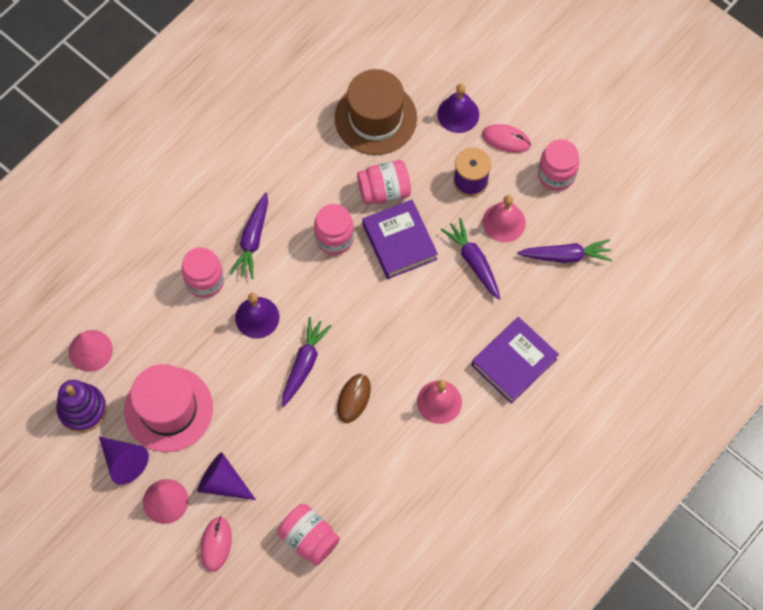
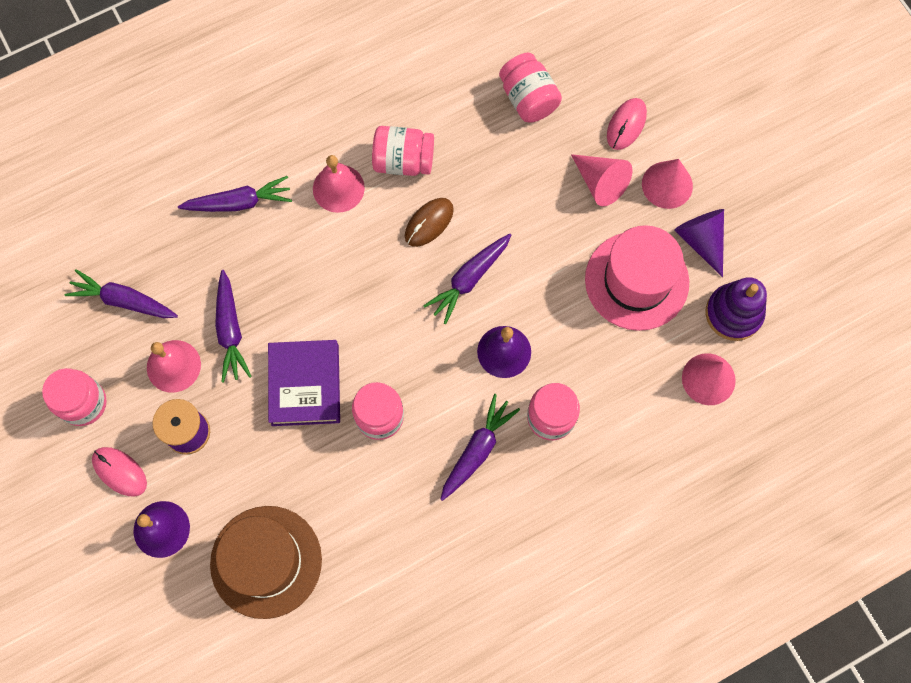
camera: 160 degrees left, 5 degrees up
purple cone [197,452,256,500] -> pink cone [571,154,632,206]
pink jar [357,160,411,205] -> pink jar moved to [372,126,434,176]
purple book [471,317,559,404] -> purple carrot [178,176,292,212]

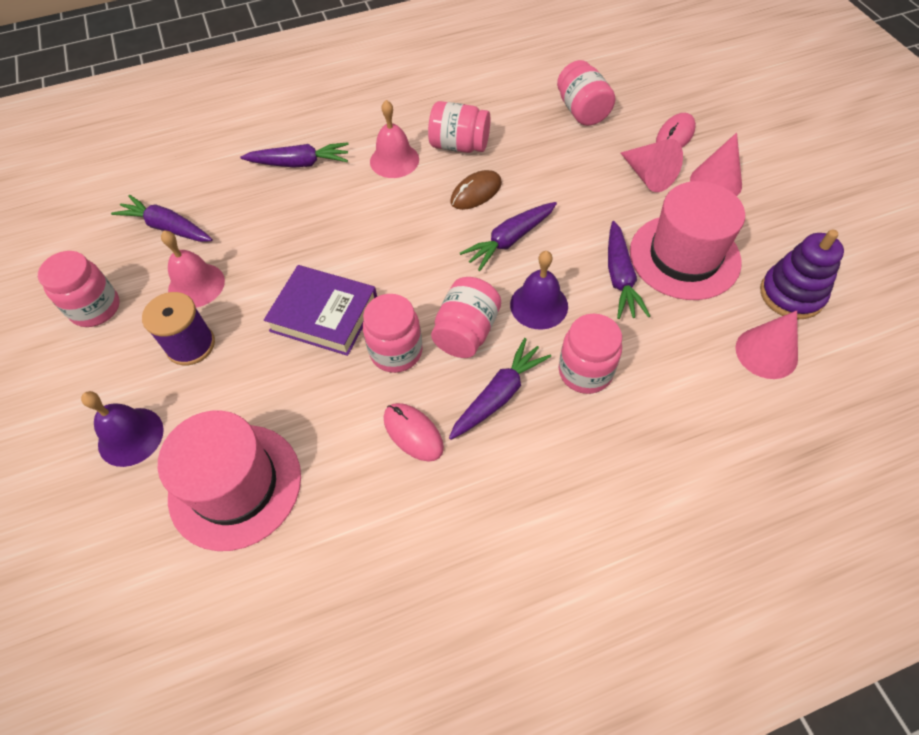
camera: 10 degrees right, 15 degrees down
pink mouse [92,447,147,497] -> pink mouse moved to [384,403,444,462]
brown hat [210,506,322,619] -> pink hat [158,410,301,551]
purple carrot [215,270,252,383] -> purple carrot moved to [608,221,650,319]
purple book [268,340,340,426] -> purple book turned 75 degrees counterclockwise [264,265,377,356]
purple cone [674,209,724,277] -> none
none -> pink jar [431,277,501,358]

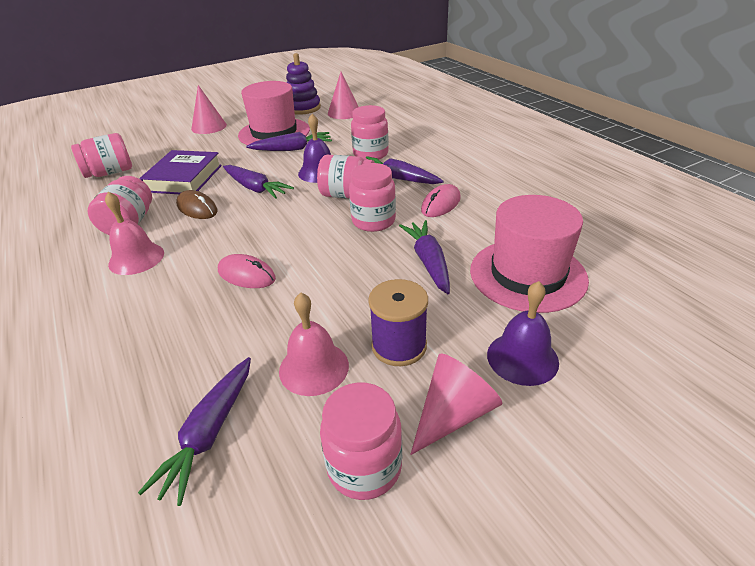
camera: 100 degrees left, 20 degrees down
purple carrot [240,142,349,167] -> purple carrot moved to [399,220,450,294]
purple book [264,265,377,356] -> purple book moved to [139,150,222,194]
pink cone [621,139,683,192] -> pink cone moved to [410,354,502,455]
pink mouse [656,113,696,148] -> pink mouse moved to [218,254,276,288]

